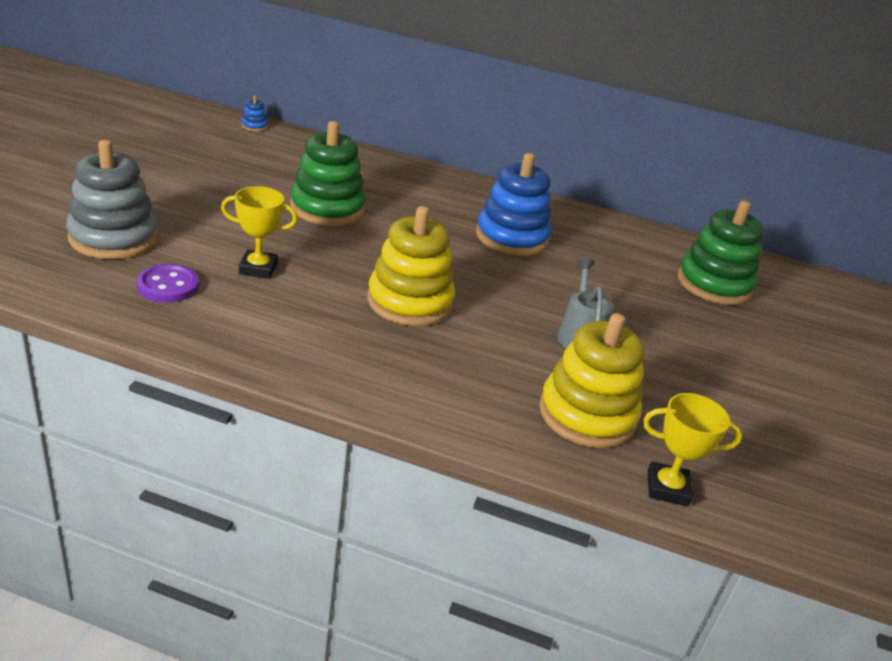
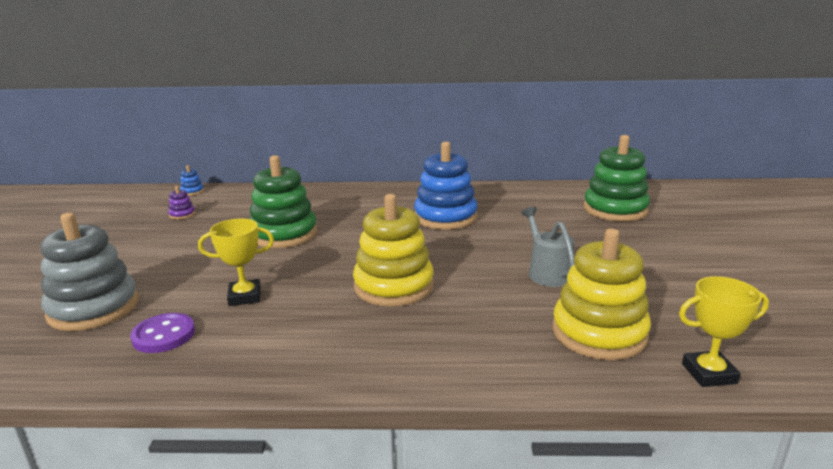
camera: 10 degrees left, 10 degrees down
none -> purple stacking toy [168,186,195,220]

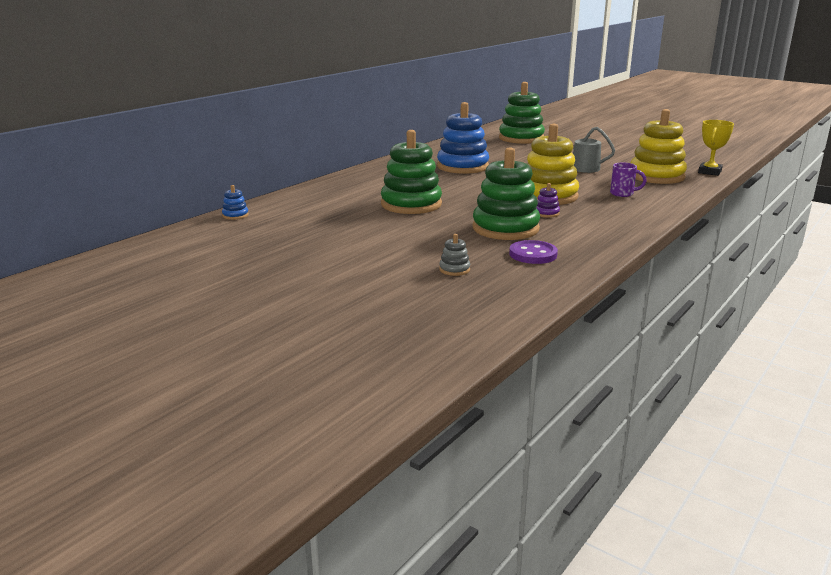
camera: 55 degrees left, 0 degrees up
grey stacking toy [40,213,139,331] -> grey stacking toy [439,234,470,276], size x0.41
purple stacking toy [168,186,195,220] -> purple stacking toy moved to [536,183,560,218]
yellow trophy [198,219,274,306] -> green stacking toy [472,147,540,240]
none -> purple mug [610,162,647,197]

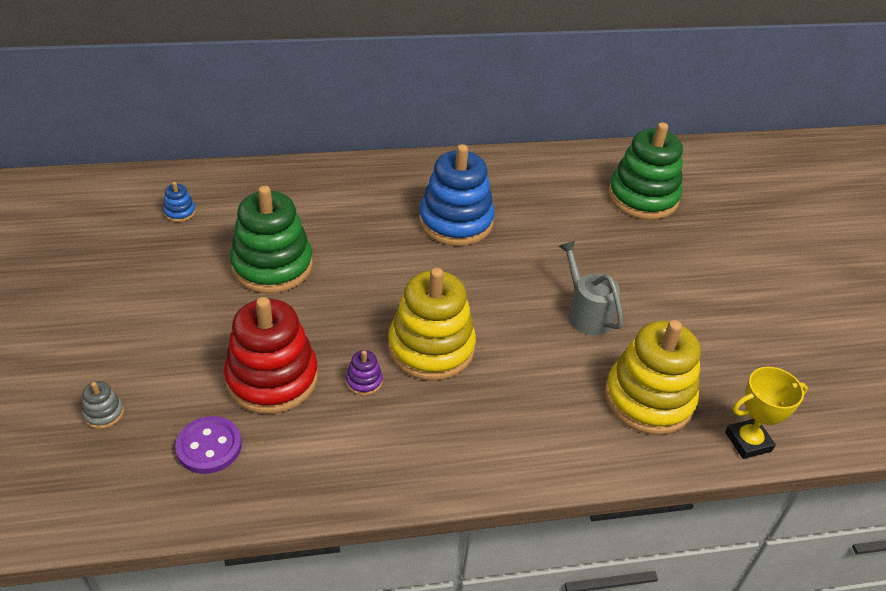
camera: 40 degrees right, 20 degrees up
blue stacking toy [222,185,249,220] -> blue stacking toy moved to [163,182,196,222]
green stacking toy [472,147,540,240] -> red stacking toy [224,297,318,414]
purple mug [610,162,647,197] -> none

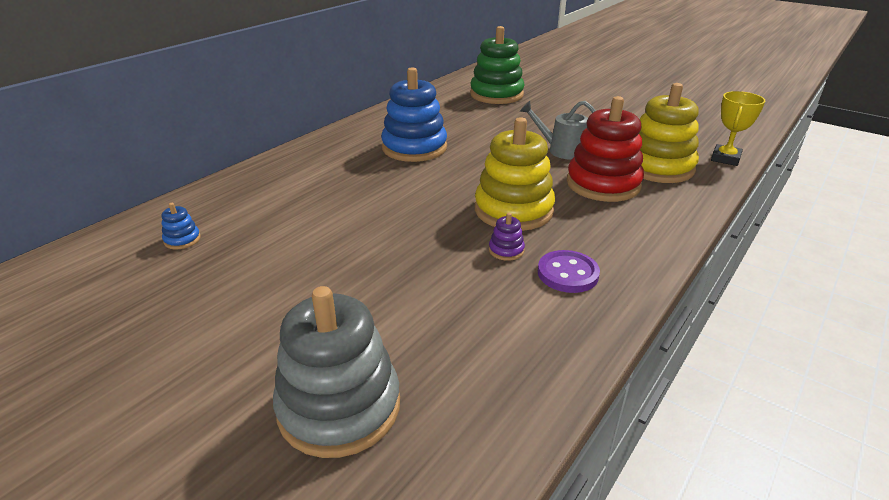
camera: 40 degrees left, 10 degrees down
grey stacking toy [82,381,124,429] -> grey stacking toy [273,286,400,458], size x2.47
purple button [175,416,242,474] -> purple button moved to [538,250,600,293]
red stacking toy [224,297,318,414] -> red stacking toy moved to [567,96,644,202]
green stacking toy [230,186,313,293] -> none

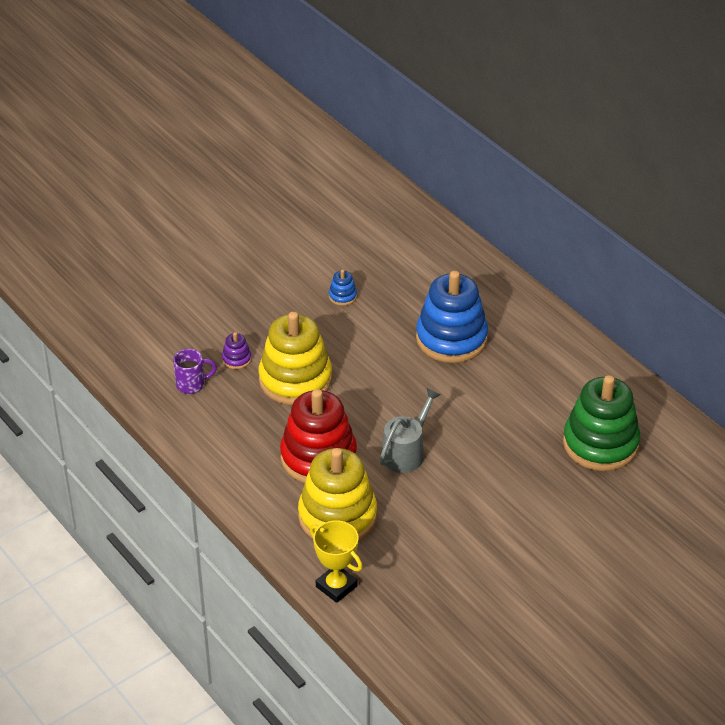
camera: 105 degrees right, 10 degrees up
blue stacking toy [161,203,200,250] -> blue stacking toy moved to [329,270,357,306]
grey stacking toy [273,286,400,458] -> none
purple button [538,250,600,293] -> purple mug [173,349,217,394]

